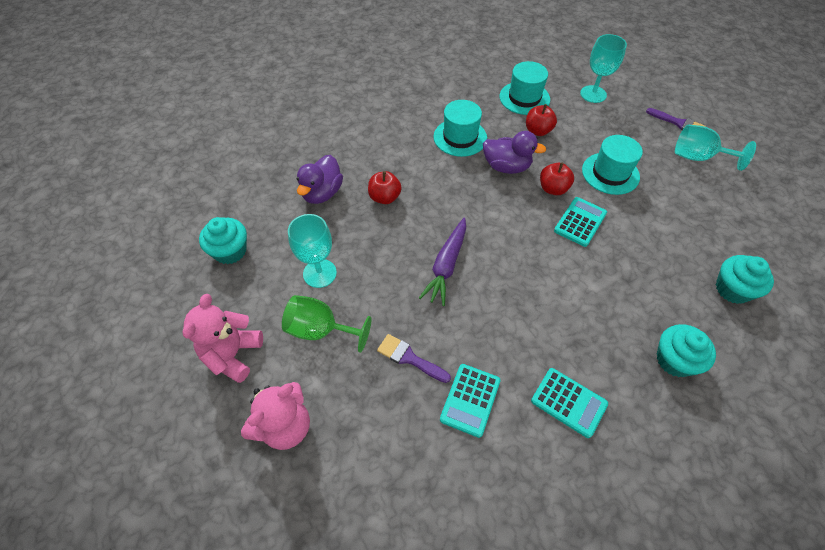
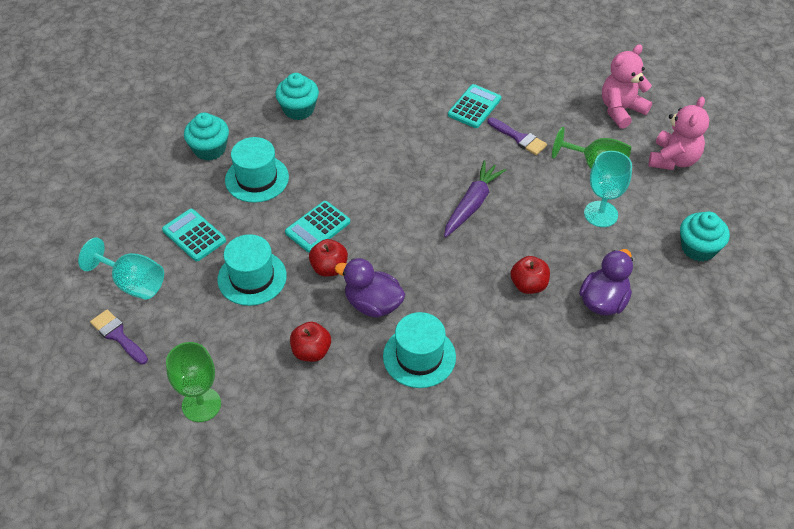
camera: 170 degrees left, 5 degrees down
turquoise hat [500,61,550,115] -> turquoise hat moved to [225,137,289,203]
turquoise calculator [531,368,608,438] -> turquoise calculator moved to [162,209,226,261]
turquoise goblet [580,34,627,103] -> green goblet [166,342,221,422]

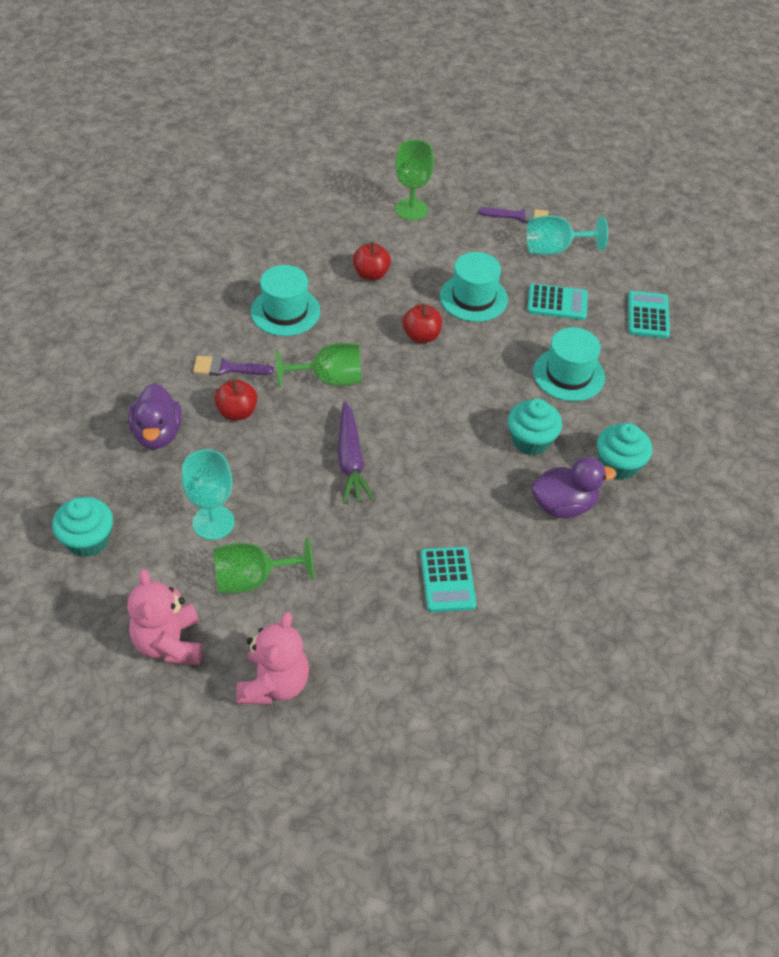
camera: 140 degrees right, 0 degrees up
turquoise cupcake [184,112,229,161] -> turquoise cupcake moved to [508,399,562,455]
turquoise calculator [285,201,350,253] -> turquoise calculator moved to [628,291,670,338]
purple duck [335,258,405,318] -> purple duck moved to [531,457,616,519]
purple brush [487,117,547,155] -> purple brush moved to [193,356,274,376]
none -> green goblet [276,342,362,388]

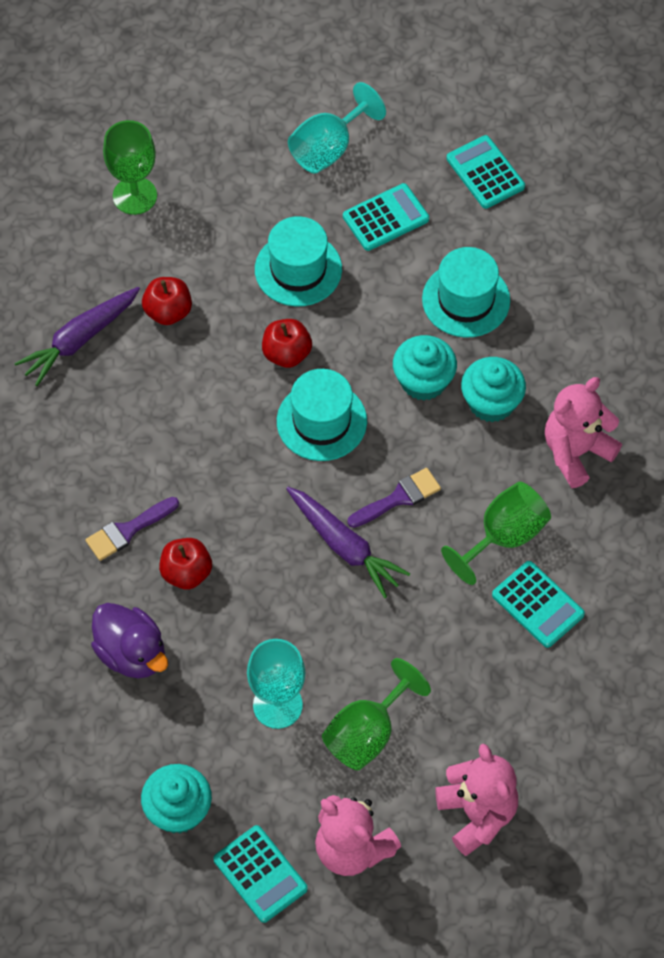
camera: 35 degrees left, 10 degrees up
turquoise hat [251,265,320,336] -> turquoise hat moved to [277,369,367,461]
green goblet [276,342,362,388] -> green goblet moved to [441,482,551,585]
purple brush [479,207,548,224] -> purple brush moved to [347,468,441,528]
purple duck [531,457,616,519] -> pink teddy bear [545,377,622,488]
turquoise cupcake [597,423,652,480] -> turquoise cupcake moved to [393,335,457,401]
none -> purple carrot [14,287,140,386]
none -> turquoise calculator [213,825,308,923]

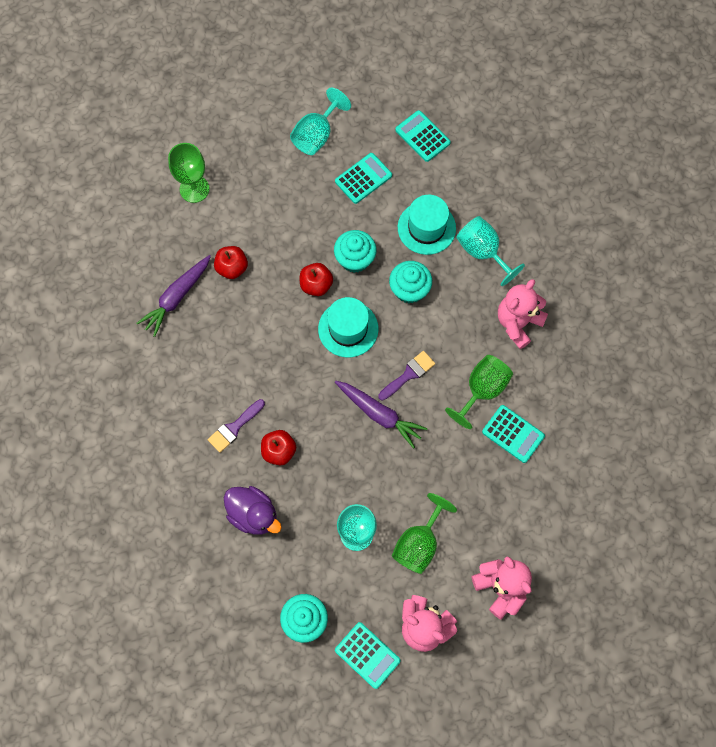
camera: 10 degrees left, 10 degrees up
turquoise hat [255,216,342,306] -> none
turquoise cupcake [461,357,526,423] -> turquoise cupcake moved to [334,230,377,273]
none -> turquoise goblet [456,216,525,286]

